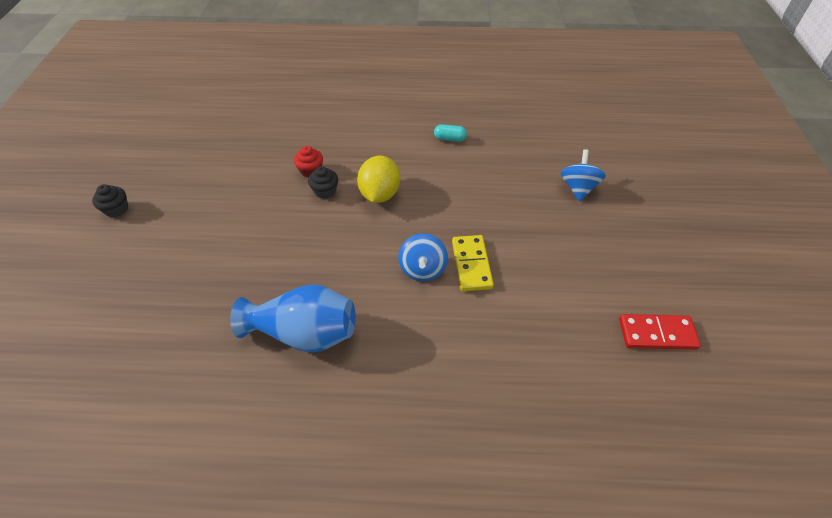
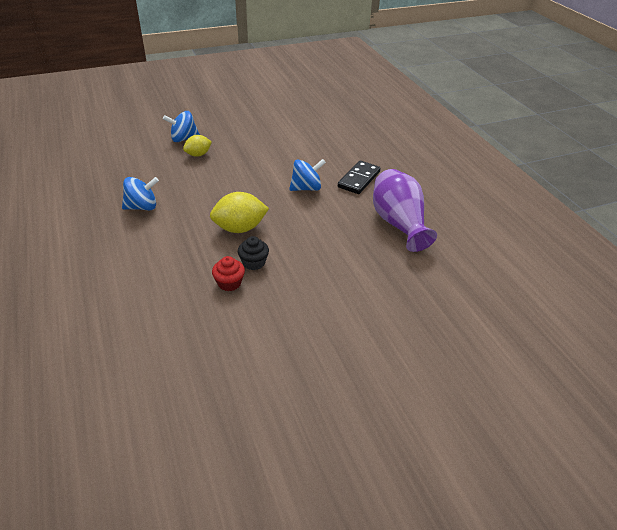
camera: 115 degrees left, 10 degrees down
black cupcake [92,184,128,217] -> none
blue vase [230,284,356,353] -> purple vase [373,169,437,252]
turquoise capsule [434,124,467,142] -> blue spinning top [122,177,159,210]
yellow domino [452,235,494,291] -> none
red domino [619,314,701,350] -> none
none -> yellow lemon [183,135,212,157]
none -> black domino [338,161,380,194]

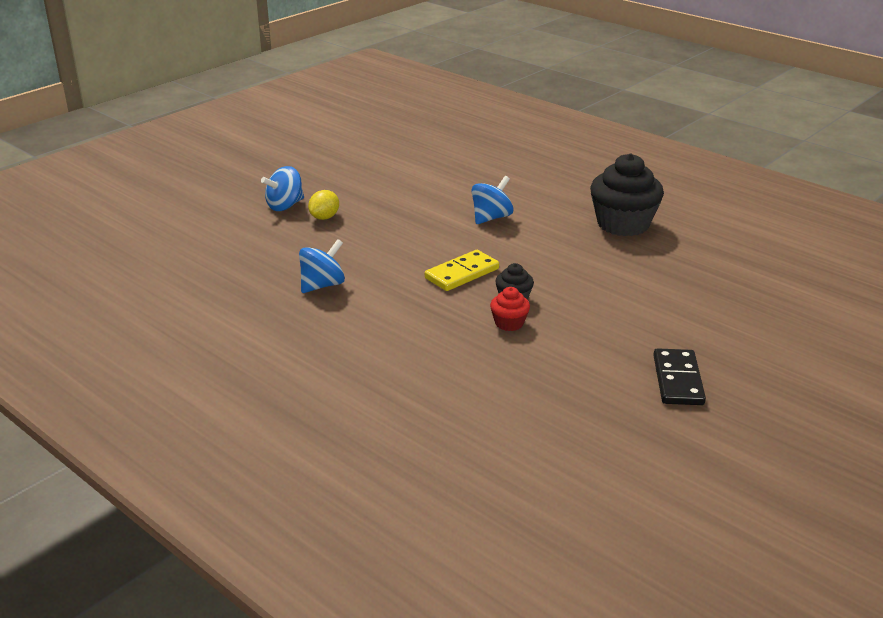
camera: 25 degrees left, 10 degrees down
yellow lemon [210,192,269,233] -> yellow domino [425,250,499,291]
black domino [338,161,380,194] -> black domino moved to [653,348,706,405]
purple vase [373,169,437,252] -> black cupcake [590,153,664,236]

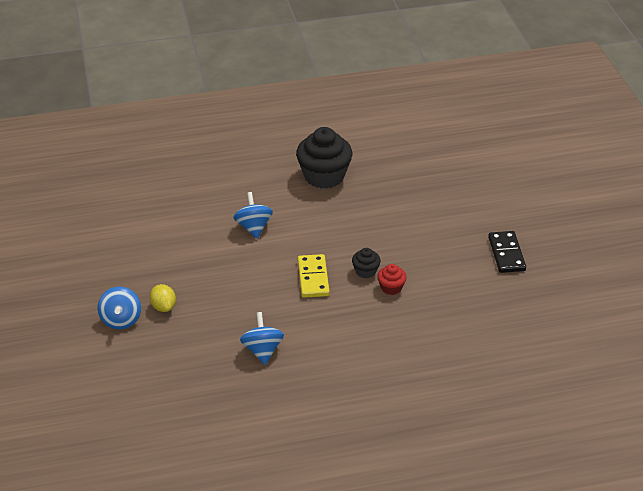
camera: 55 degrees left, 10 degrees up
black domino [653,348,706,405] -> black domino turned 45 degrees clockwise [488,231,526,273]

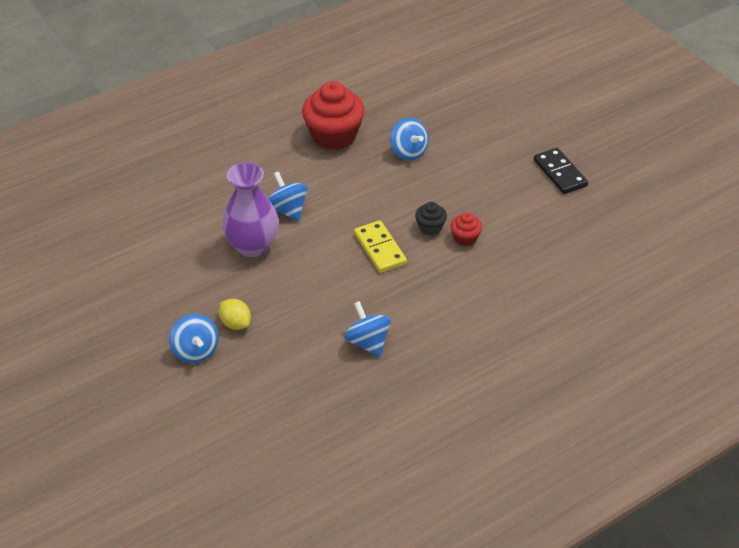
camera: 20 degrees left, 5 degrees up
black cupcake [296,127,352,189] -> red cupcake [302,81,365,150]
none -> purple vase [222,162,279,257]
none -> blue spinning top [390,118,429,161]

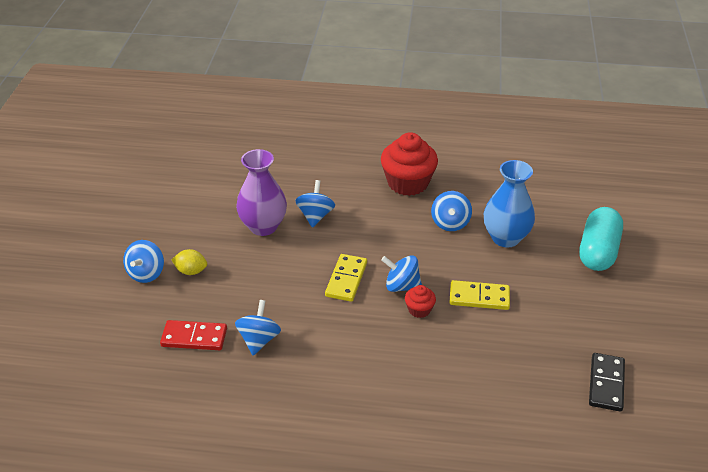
camera: 40 degrees right, 5 degrees down
yellow lemon [219,299,251,330] -> yellow lemon turned 75 degrees counterclockwise [172,249,207,275]
black cupcake [415,202,447,235] -> blue spinning top [381,255,422,292]
black domino [534,148,588,194] -> black domino moved to [589,353,625,412]
none -> red domino [160,320,227,350]
none -> yellow domino [450,280,510,310]
none -> blue vase [484,160,535,247]
none -> turquoise capsule [579,207,623,271]

